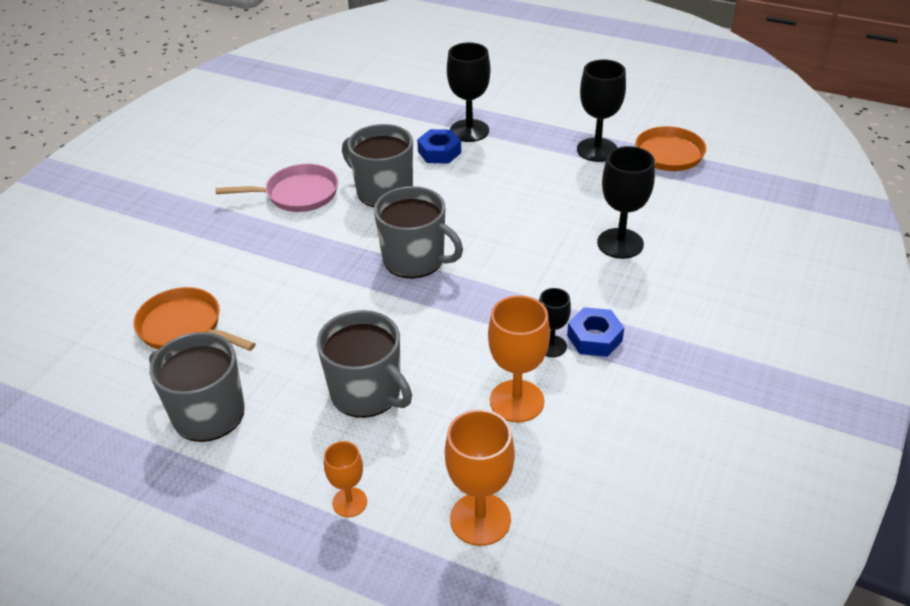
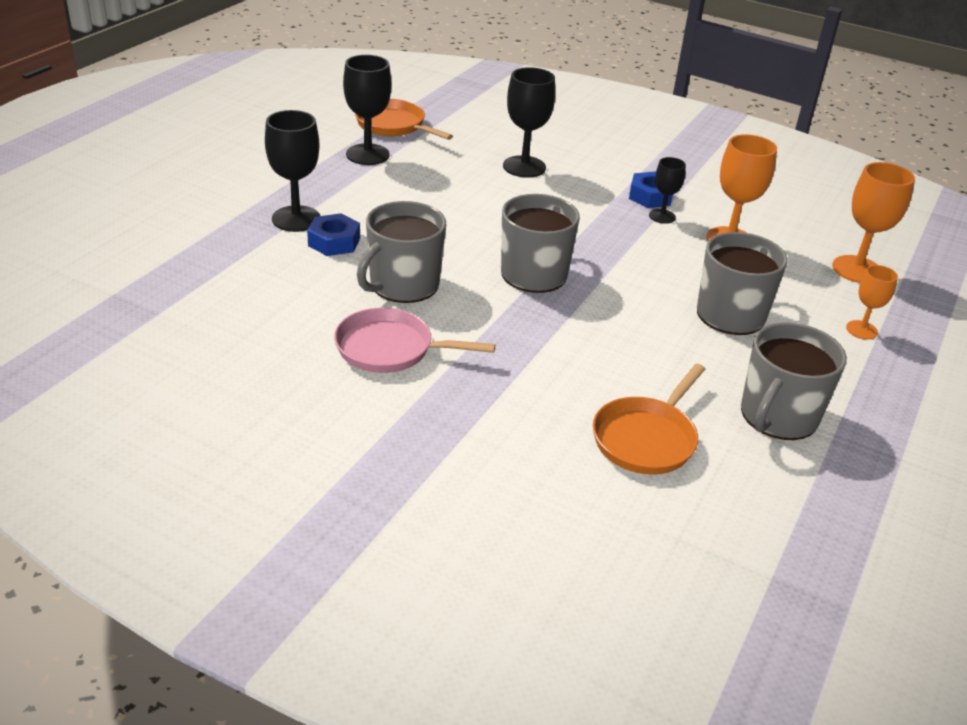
camera: 90 degrees left, 5 degrees down
pink pan [216,164,338,212] -> pink pan turned 75 degrees counterclockwise [334,308,495,373]

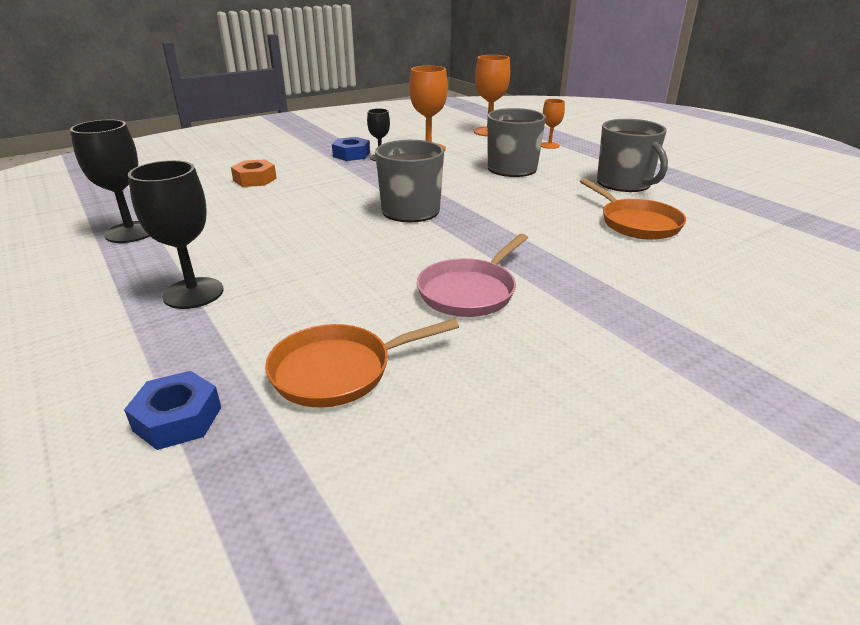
camera: 60 degrees left, 5 degrees down
blue nut [307,213,360,256] -> blue nut moved to [124,371,221,450]
orange pan [355,99,453,140] -> orange pan moved to [265,319,459,408]
grey mug [357,201,446,303] -> none
black goblet [503,67,555,178] -> orange nut [231,159,277,187]

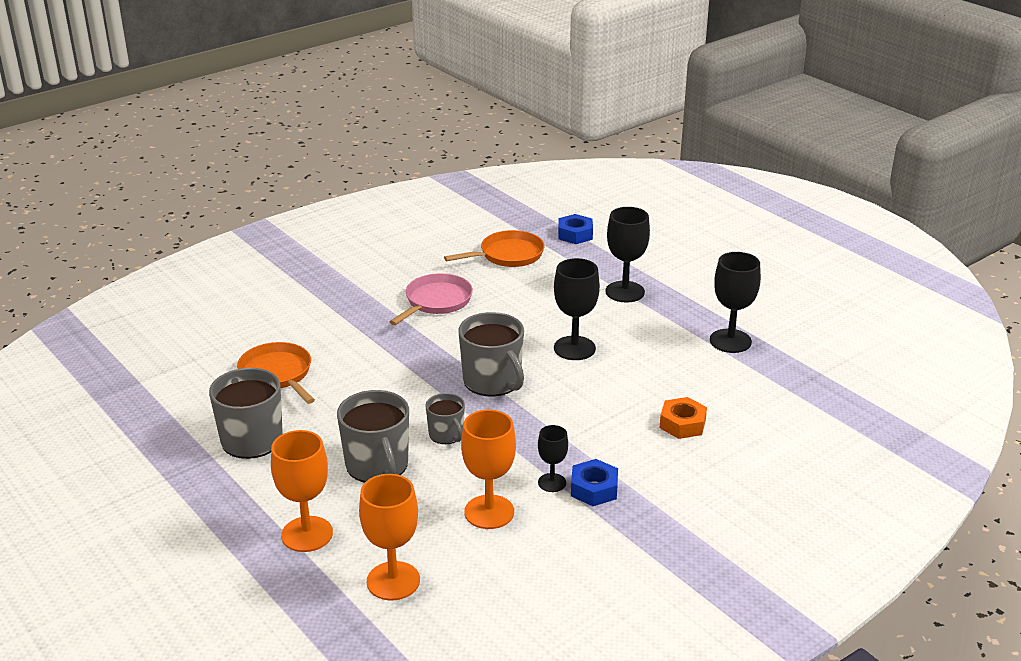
camera: 175 degrees right, 0 degrees up
orange goblet [541,99,565,149] -> orange goblet [271,430,333,552], size x1.72
none -> grey mug [426,393,465,444]
none -> black goblet [554,258,600,360]

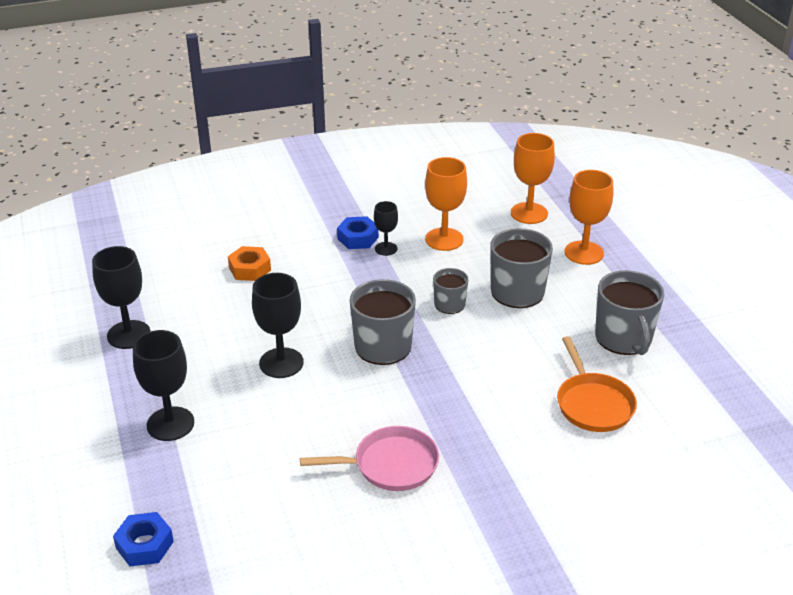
camera: 160 degrees left, 5 degrees up
pink pan [389,273,473,325] -> pink pan turned 150 degrees counterclockwise [300,426,439,491]
orange pan [444,230,545,267] -> none

